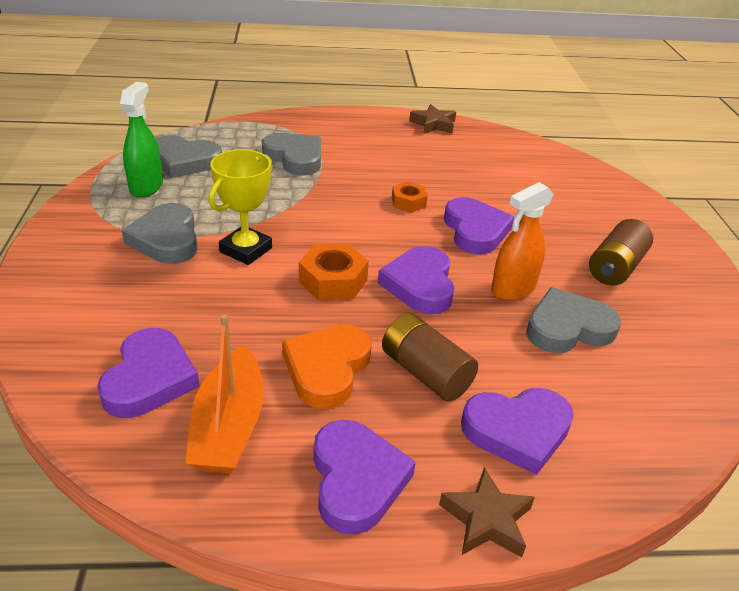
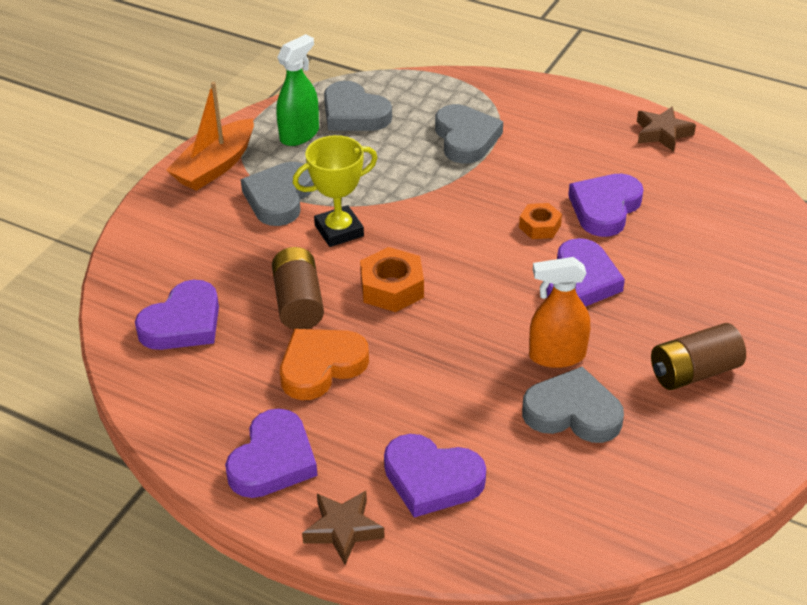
camera: 35 degrees right, 5 degrees up
orange boat [185,314,264,474] -> orange boat moved to [166,82,254,191]
purple heart [378,246,455,314] -> purple heart moved to [568,174,644,237]
brown battery [382,313,478,402] -> brown battery moved to [272,247,324,329]

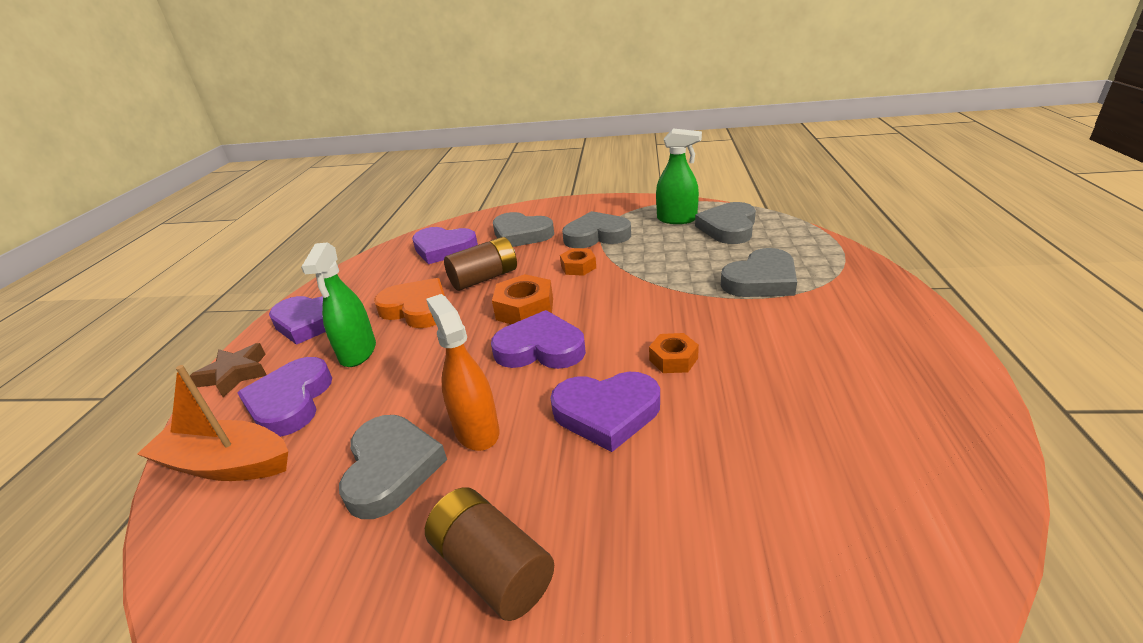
camera: 70 degrees right, 10 degrees down
orange boat [166,82,254,191] -> orange boat moved to [137,365,288,481]
yellow trophy [293,135,377,247] -> orange nut [560,248,596,276]
purple heart [568,174,644,237] -> purple heart moved to [491,310,586,369]
brown star [637,106,696,152] -> none
none -> green spray bottle [301,242,376,367]
none -> grey heart [493,212,554,247]

